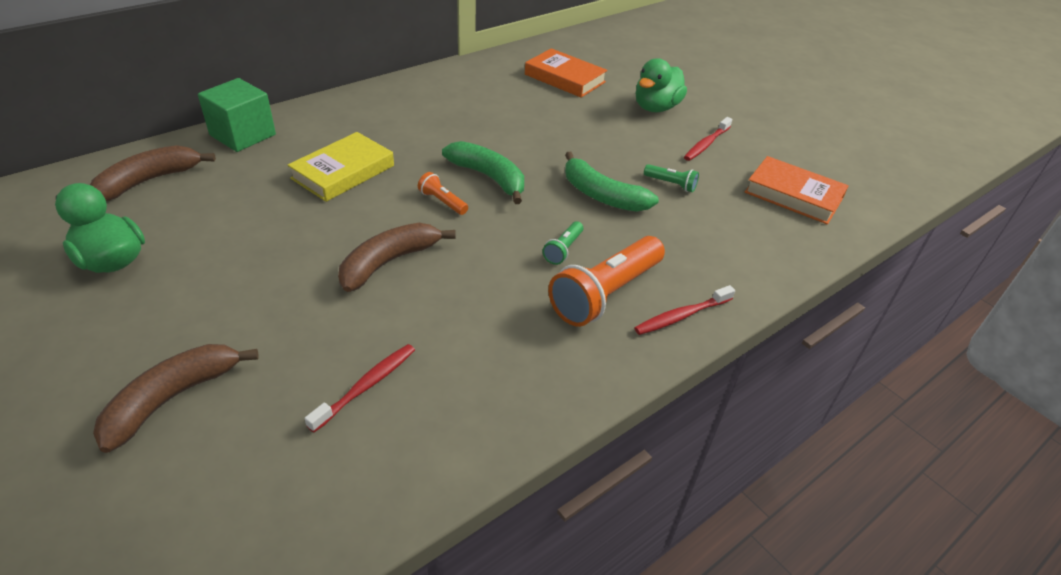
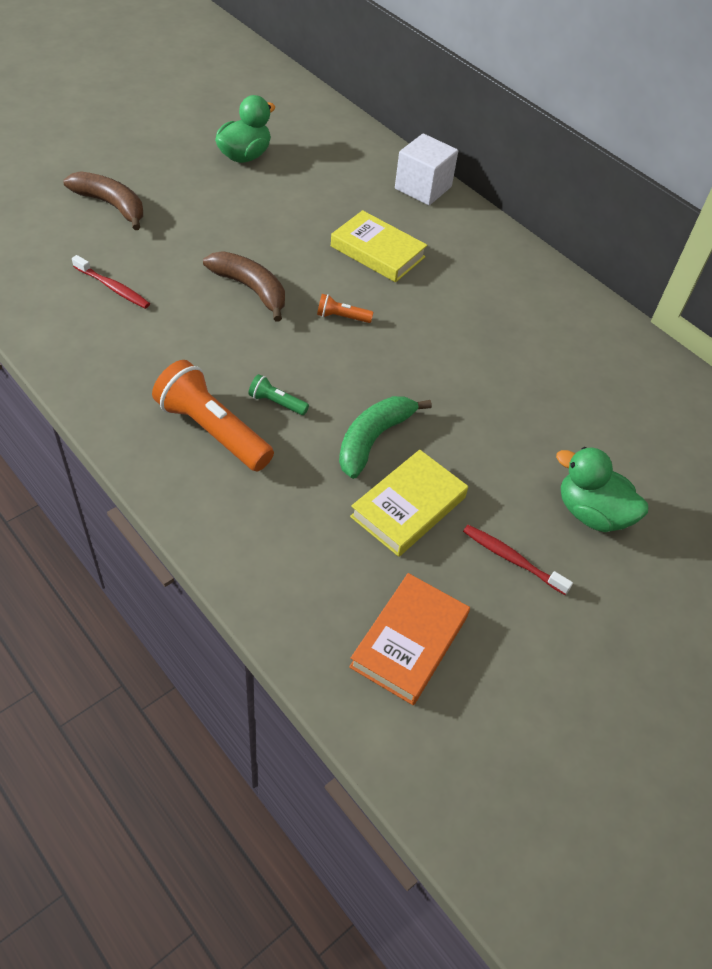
camera: 85 degrees right, 10 degrees up
brown banana [90,145,216,201] -> none
green cube [198,78,276,152] -> white cube [395,133,458,205]
orange flashlight [418,172,468,215] -> orange flashlight turned 120 degrees counterclockwise [317,294,373,323]
green banana [442,141,524,204] -> none
orange book [525,48,607,98] -> none
red toothbrush [634,285,735,335] -> none
green flashlight [644,164,699,192] -> yellow book [350,450,468,557]

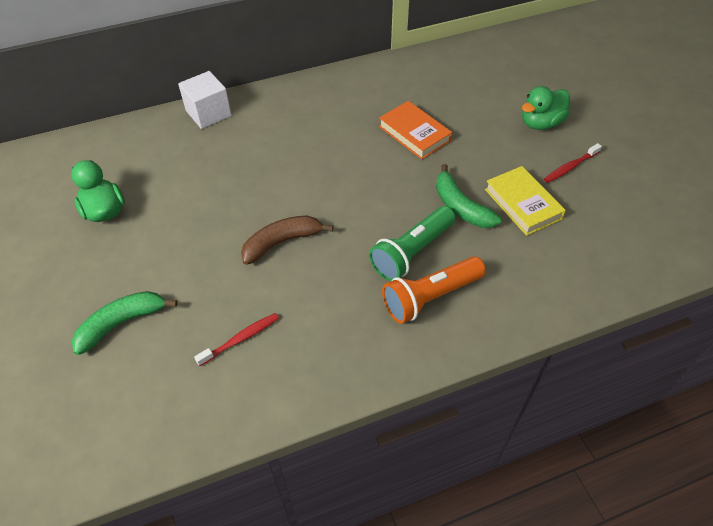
camera: 65 degrees left, 0 degrees up
brown banana [63,171,143,230] -> green banana [72,291,178,355]
green flashlight [248,374,309,415] -> green flashlight [369,206,455,281], size x2.15
orange flashlight [317,294,373,323] -> none
yellow book [331,210,427,282] -> none
orange book [349,573,470,705] -> orange book moved to [379,101,452,160]

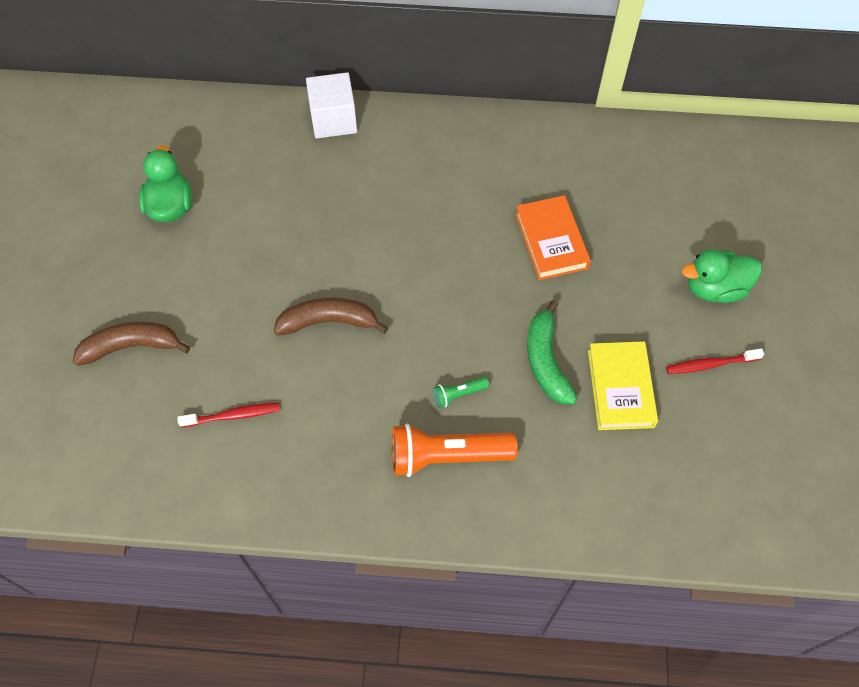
camera: 25 degrees right, 10 degrees up
green banana [72,291,178,355] -> brown banana [73,321,190,366]
green flashlight [369,206,455,281] -> green flashlight [433,377,489,408], size x0.47

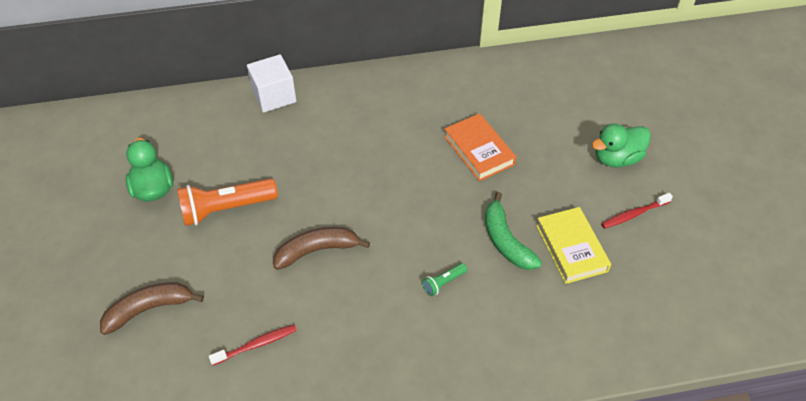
camera: 15 degrees left, 10 degrees down
orange flashlight [392,424,518,477] -> orange flashlight moved to [177,178,278,226]

